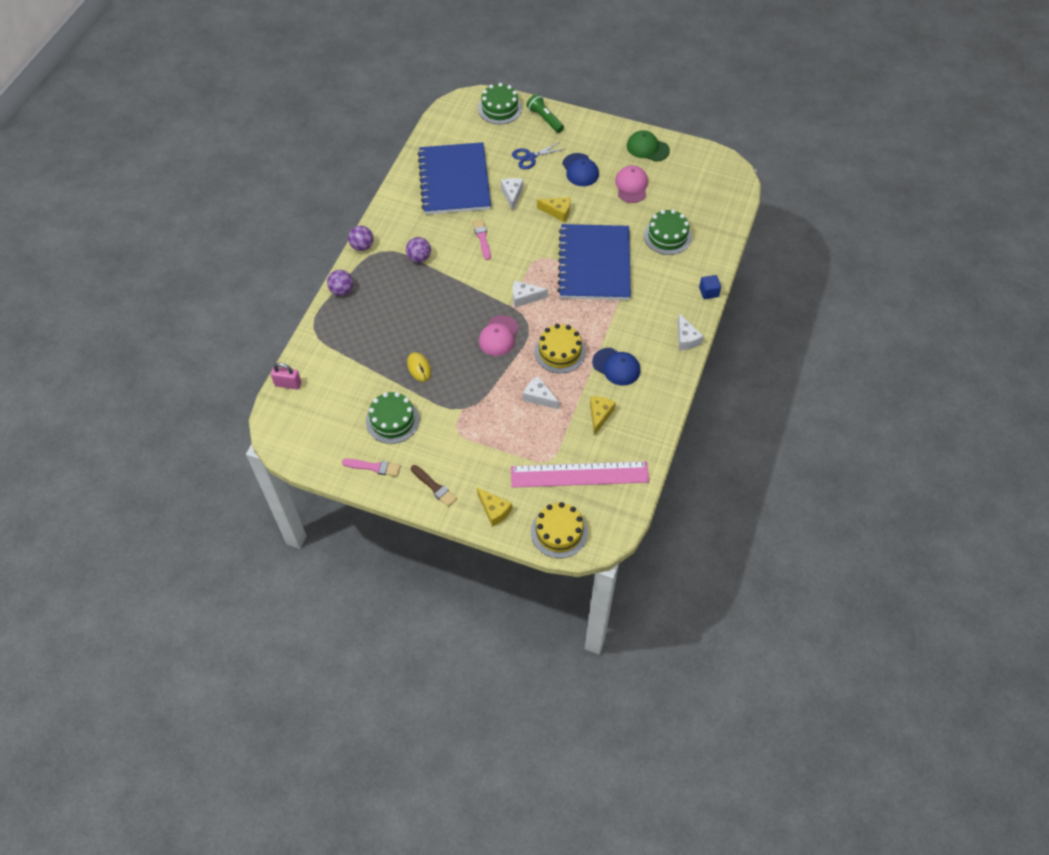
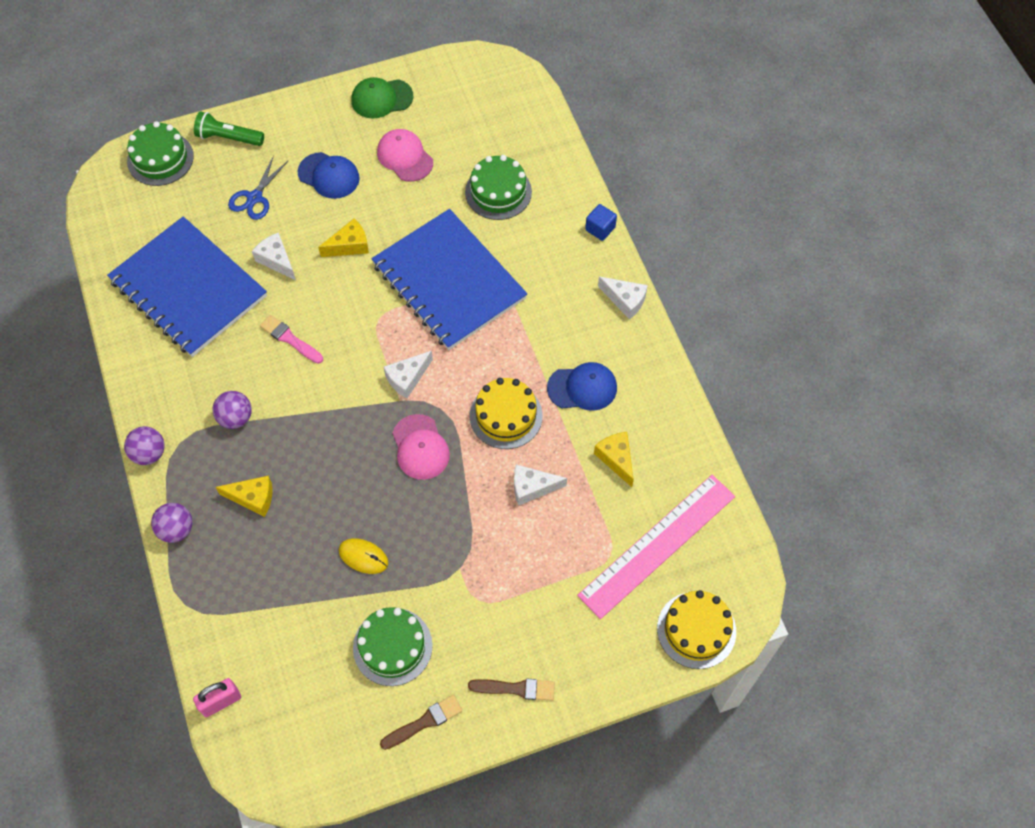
camera: 40 degrees left, 5 degrees up
pink brush [342,459,400,477] -> brown brush [380,695,462,750]
yellow cheese [477,488,512,527] -> yellow cheese moved to [216,476,273,517]

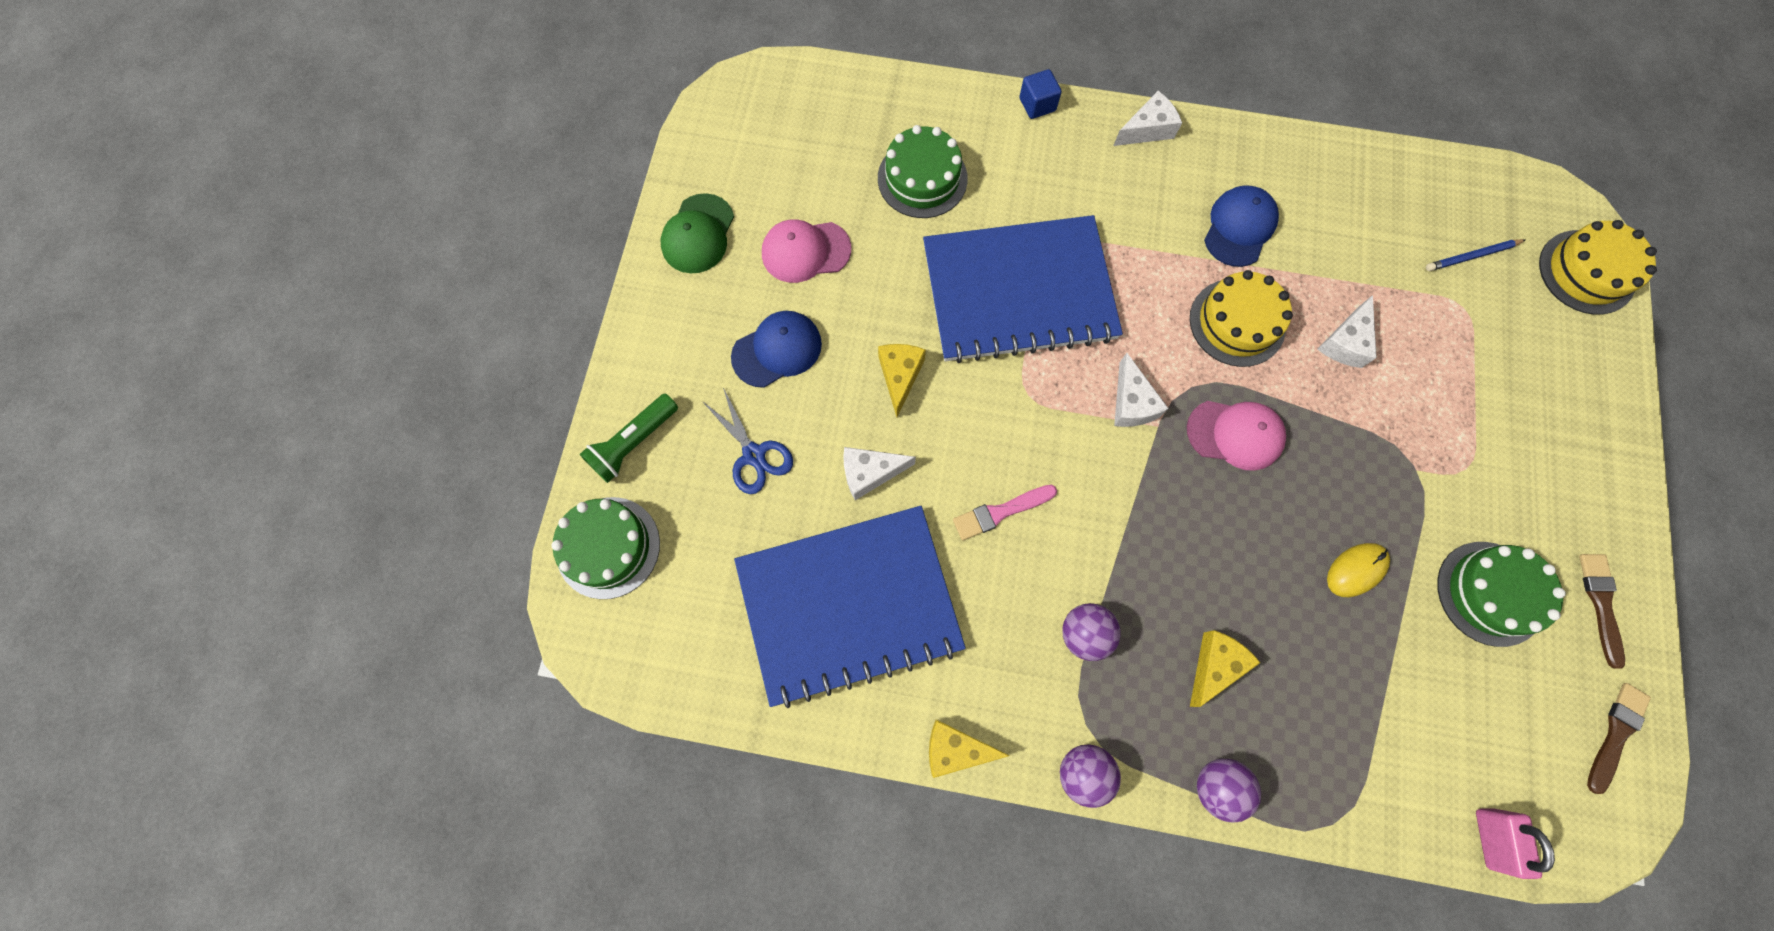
camera: 60 degrees left, 10 degrees up
brown brush [468,679,555,701] -> brown brush moved to [1587,683,1651,794]
pink ruler [577,475,735,619] -> blue pencil [1426,239,1525,271]
yellow cheese [594,432,634,487] -> yellow cheese moved to [929,720,1010,778]

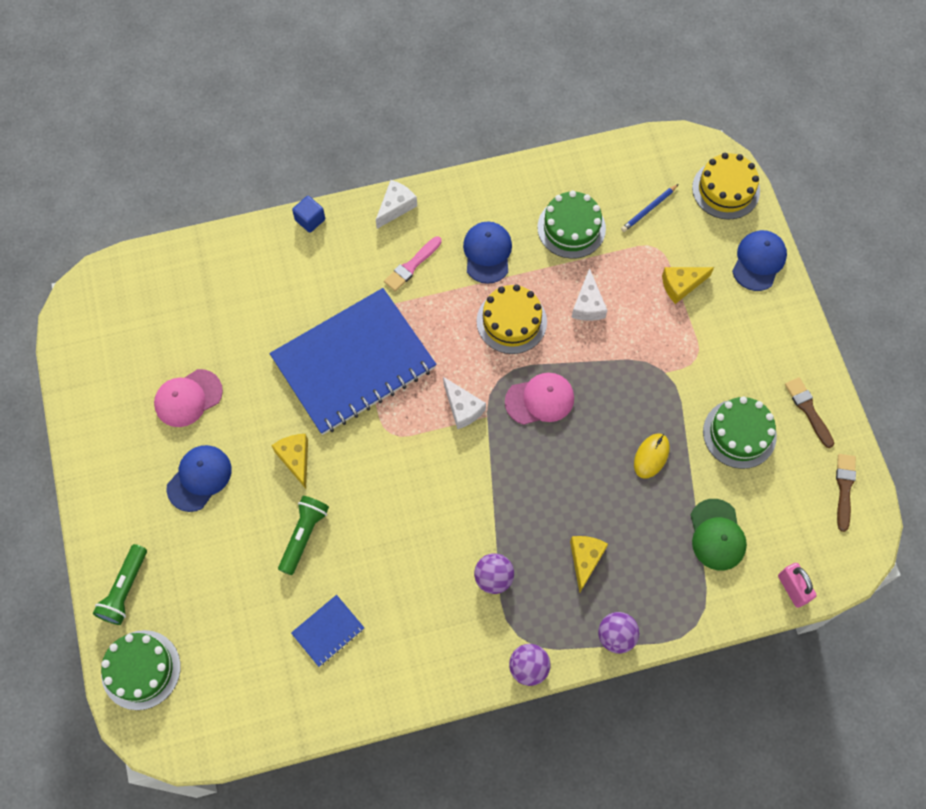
camera: 25 degrees left, 5 degrees down
green cap [661,193,734,273] -> green cap moved to [691,499,747,570]
blue scissors [701,388,793,494] -> none
blue notebook [734,506,966,708] -> blue notebook [291,595,364,667], size x0.41
white cheese [843,447,916,500] -> green flashlight [278,496,329,575]
green cake [878,125,968,218] -> green cake moved to [537,191,606,259]
yellow cheese [929,720,1010,778] -> yellow cheese moved to [662,267,714,304]
pink brush [953,485,1057,540] -> pink brush moved to [384,236,442,292]
none -> blue cap [732,230,787,291]

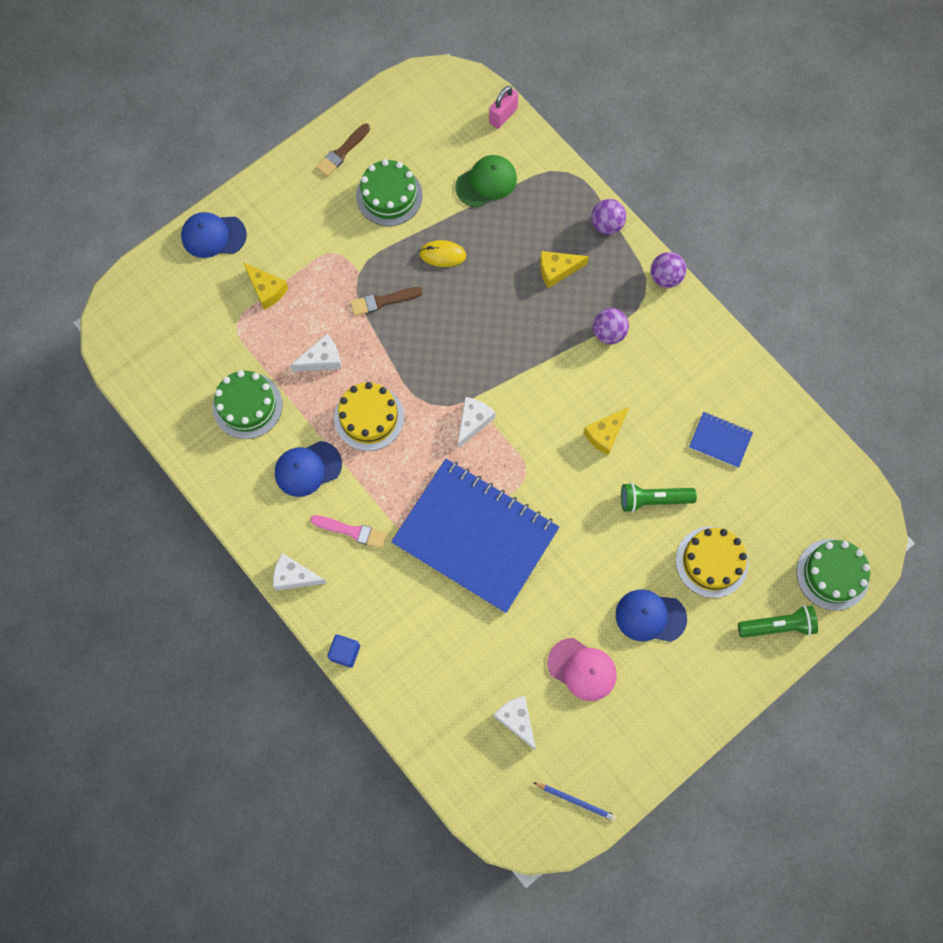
camera: 115 degrees left, 5 degrees up
yellow cheese [271,434,308,489] -> yellow cheese moved to [583,407,629,455]
pink cap [505,373,574,425] -> none
blue pencil [621,184,678,232] -> blue pencil moved to [533,782,617,821]
yellow cake [692,153,760,220] -> yellow cake moved to [676,527,748,598]
brown brush [836,454,856,532] -> brown brush moved to [350,287,423,316]
none -> white cheese [494,696,536,750]

